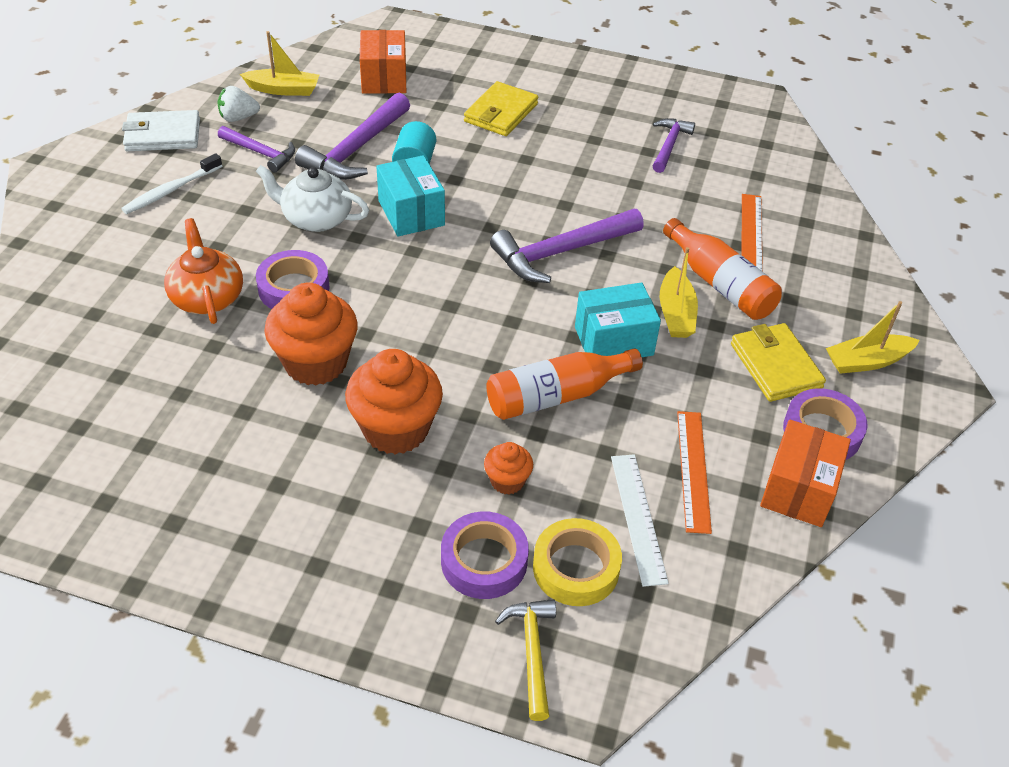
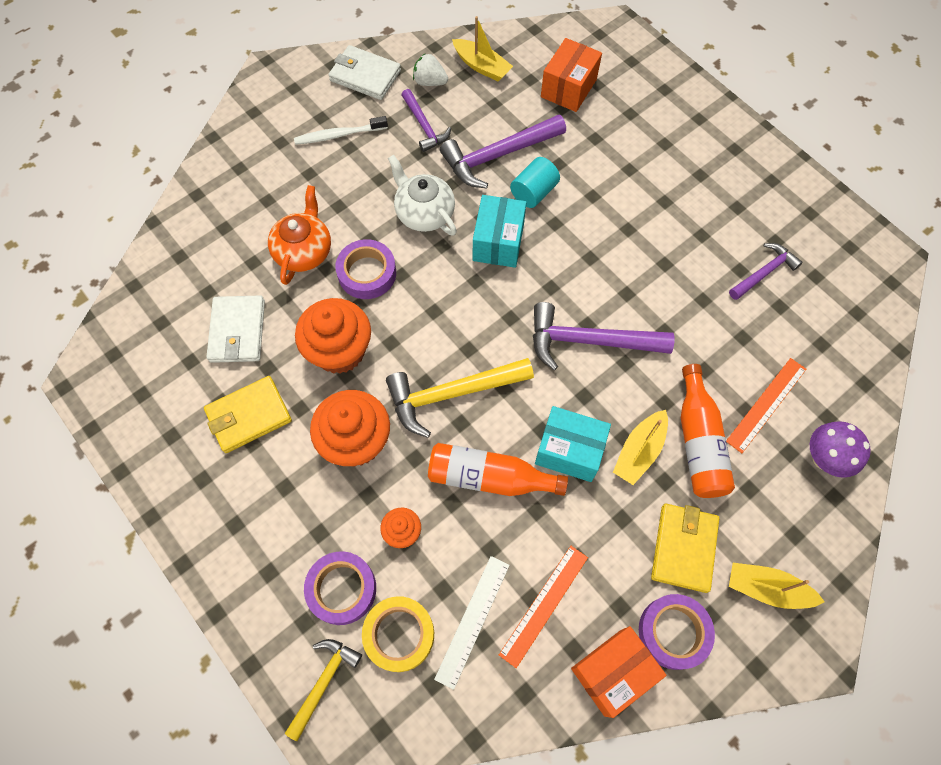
camera: 35 degrees right, 20 degrees up
yellow wallet [464,81,538,136] -> yellow wallet moved to [204,376,292,453]
none -> white wallet [206,295,265,363]
none -> yellow hammer [386,358,534,438]
none -> purple mushroom [810,421,871,478]

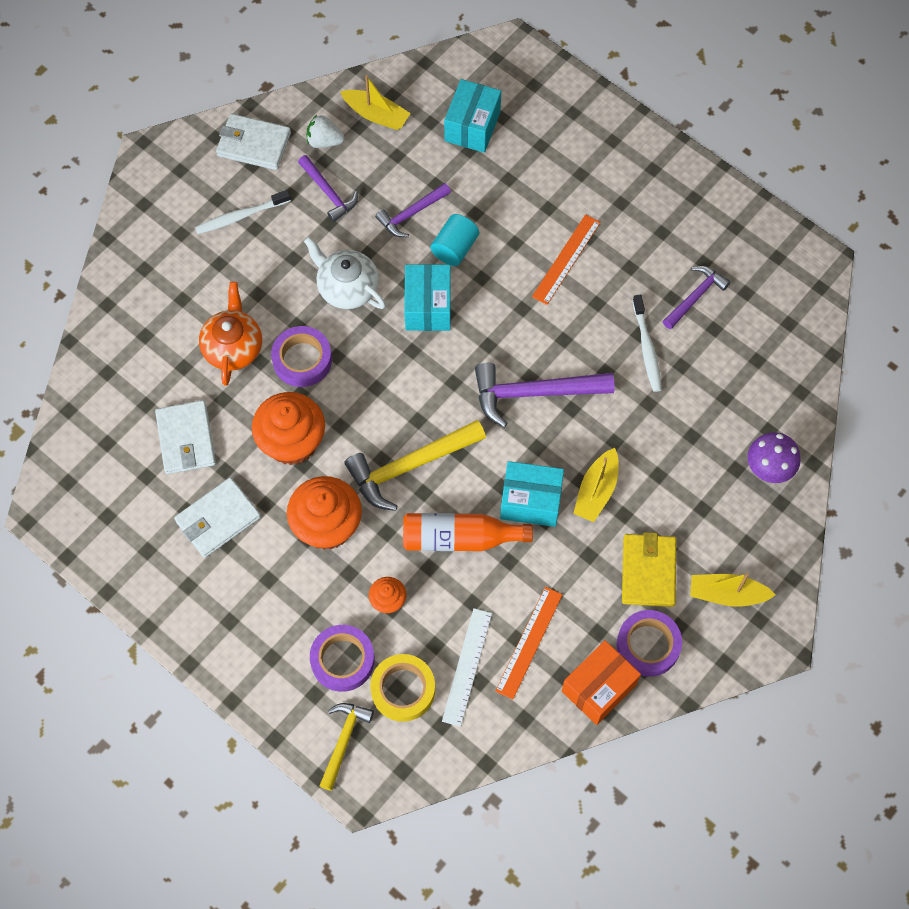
camera: 10 degrees left, 0 degrees up
yellow wallet [204,376,292,453] -> white wallet [174,478,261,558]
purple hammer [440,115,566,188] -> purple hammer [375,183,451,237], size x0.60
orange box [541,38,602,112] -> turquoise box [444,79,501,153]
orange bottle [681,364,735,498] -> none
orange ruler [726,358,806,453] -> orange ruler moved to [532,214,601,305]
none -> white toothbrush [632,294,662,392]

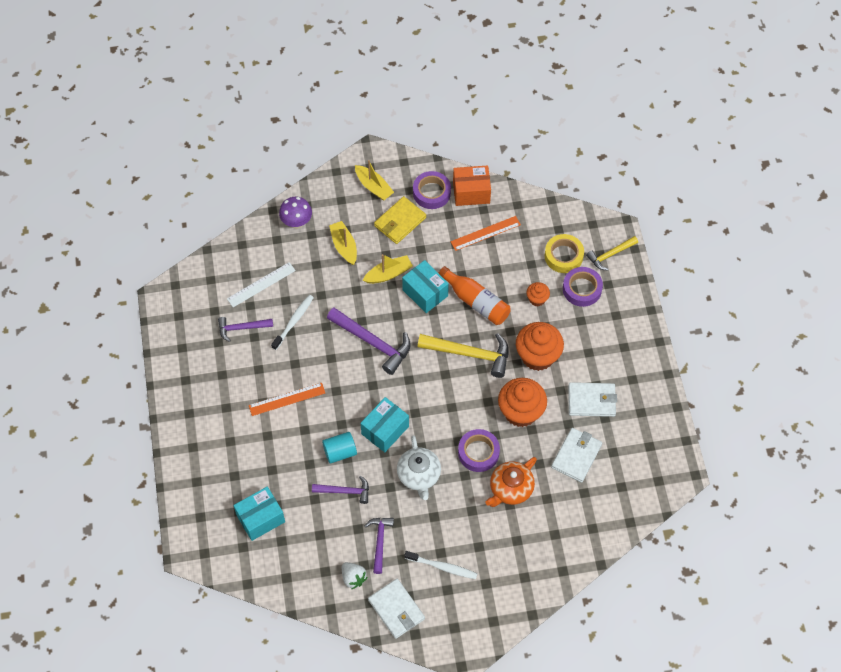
camera: 140 degrees left, 5 degrees down
yellow boat [340,75,411,130] -> yellow boat moved to [329,221,357,265]
white ruler [442,608,492,727] -> white ruler moved to [227,262,296,307]

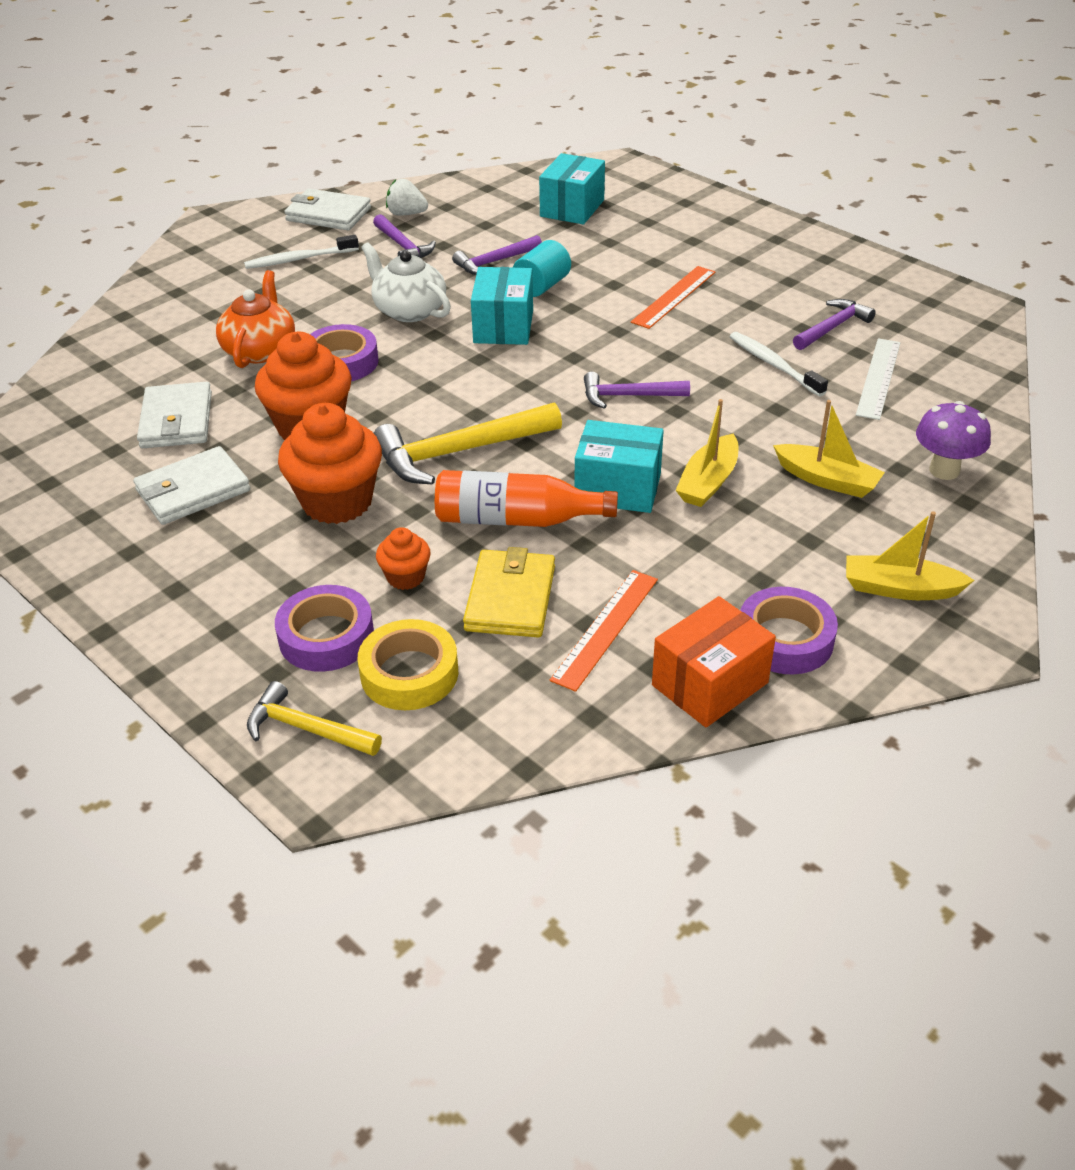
camera: 145 degrees right, 20 degrees down
white toothbrush [271,295,314,350] -> white toothbrush turned 150 degrees clockwise [729,332,828,396]
purple hammer [327,308,411,375] -> purple hammer [584,372,690,409], size x0.60
yellow wallet [374,196,426,244] -> yellow wallet moved to [463,547,555,637]
yellow hammer [586,236,638,270] -> yellow hammer turned 90 degrees counterclockwise [247,681,382,756]

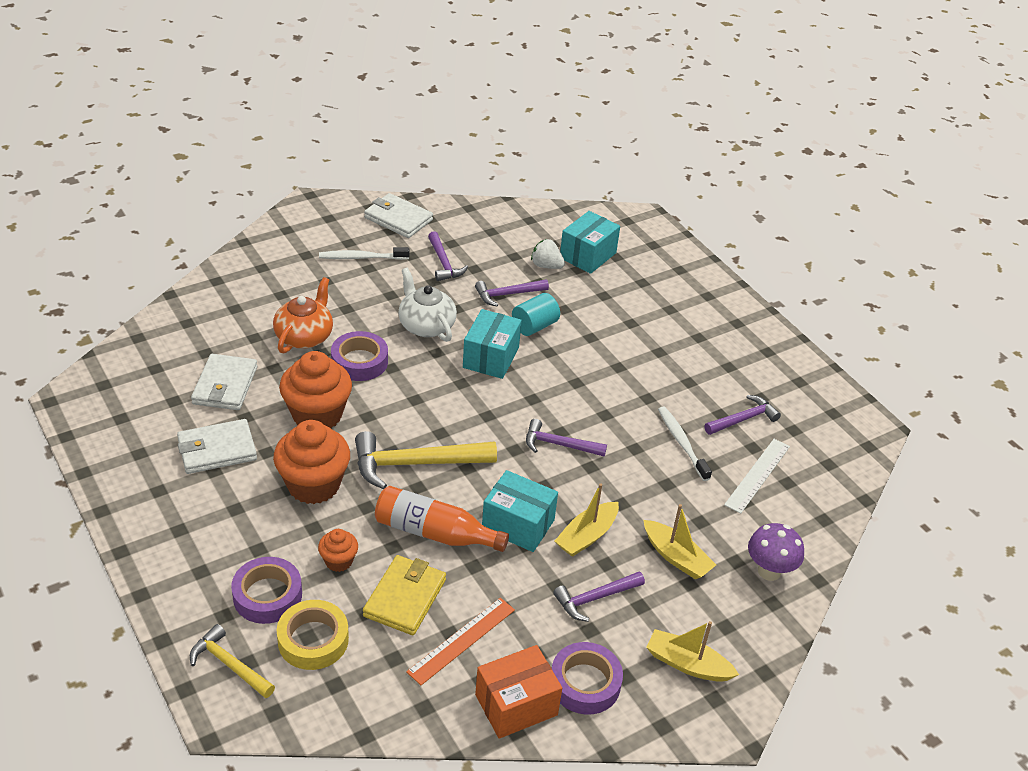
camera: 10 degrees right, 0 degrees up
white strawberry [386,179,428,215] -> white strawberry moved to [531,239,565,269]
orange ruler [631,266,715,329] -> none
none -> purple hammer [553,572,645,622]

